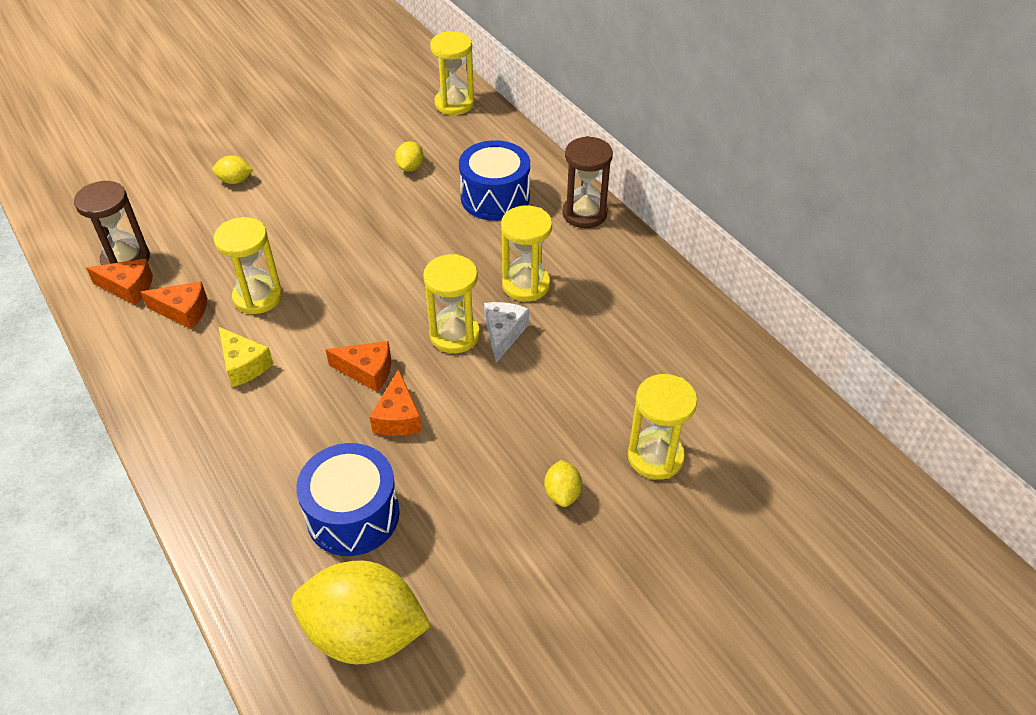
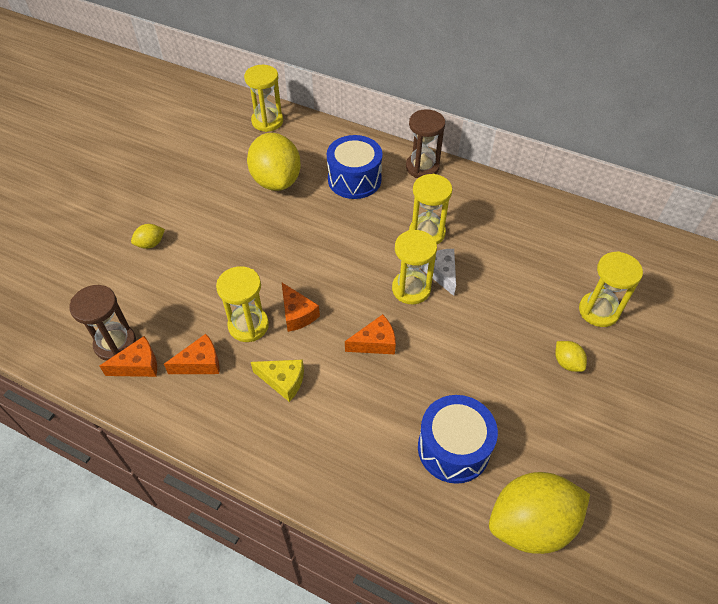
camera: 30 degrees left, 5 degrees up
orange cheese [370,369,422,436] -> orange cheese moved to [282,283,320,332]
yellow lemon [395,141,424,172] -> yellow lemon [247,133,301,191], size x2.31

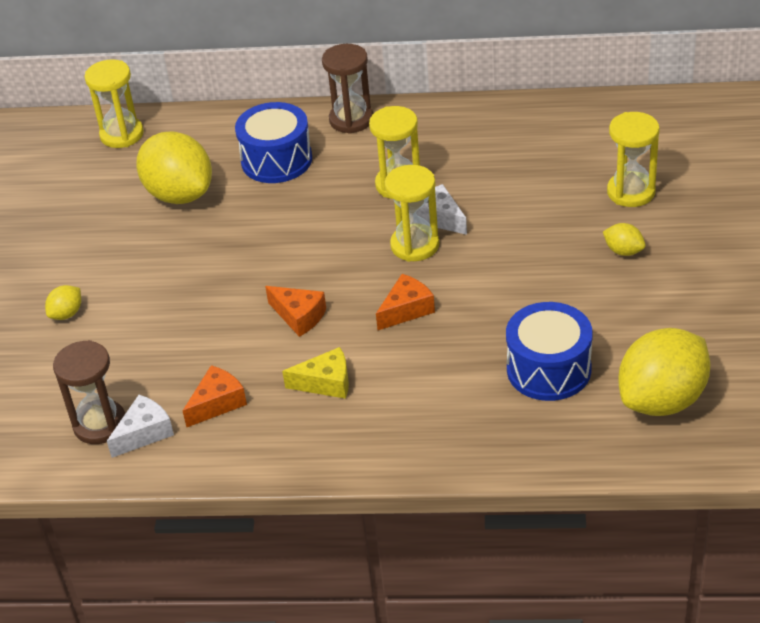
camera: 20 degrees left, 10 degrees down
orange cheese [99,336,157,377] -> white cheese [107,395,174,458]
yellow hourglass [216,266,269,342] -> none

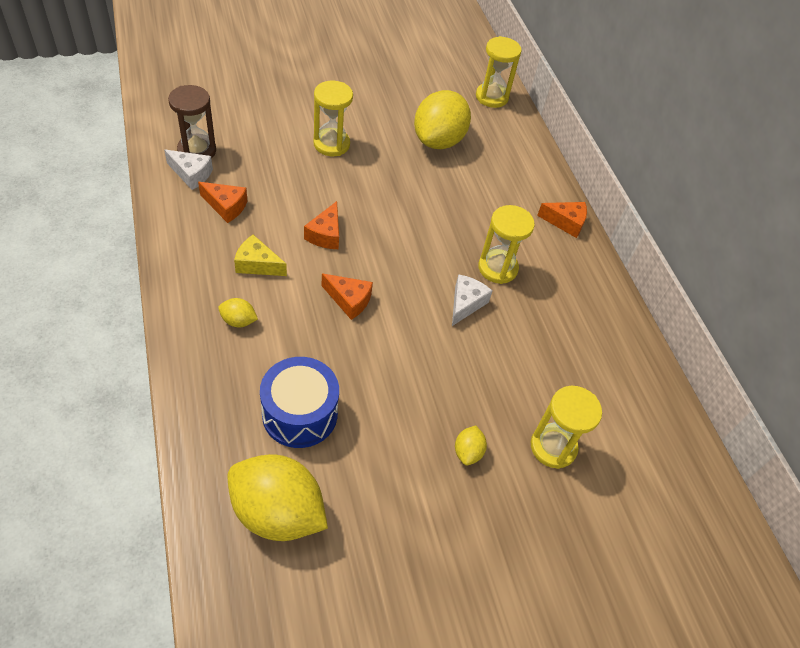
camera: 60 degrees right, 10 degrees up
yellow lemon [45,285,81,320] -> yellow lemon moved to [218,298,258,327]
blue drum [235,102,312,183] -> none
yellow cheese [282,347,349,399] -> yellow cheese turned 135 degrees clockwise [234,235,287,276]
brown hourglass [322,44,373,134] -> orange cheese [537,202,587,238]
yellow hourglass [385,165,439,262] -> yellow hourglass moved to [314,81,353,156]

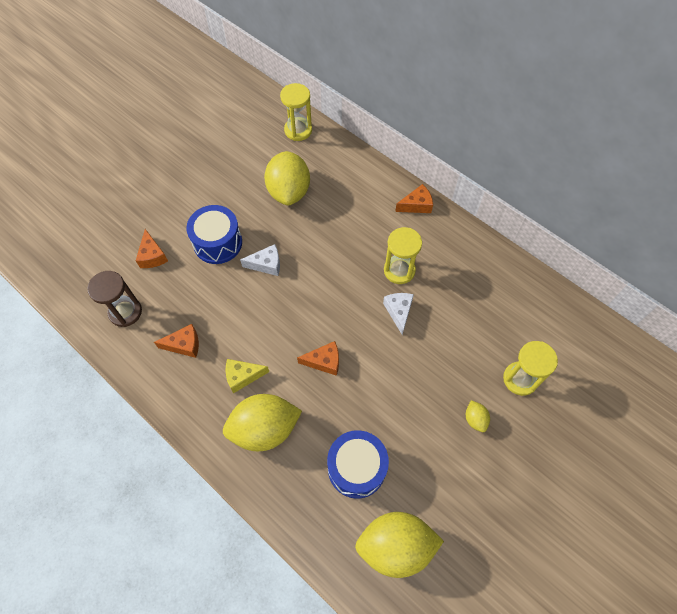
camera: 25 degrees left, 10 degrees up
white cheese [164,150,213,190] -> white cheese moved to [240,244,280,276]
yellow lemon [218,298,258,327] -> yellow lemon [223,394,302,451], size x2.31
orange cheese [304,201,339,249] -> orange cheese moved to [136,229,168,268]
yellow hourglass [314,81,353,156] -> blue drum [186,205,242,264]

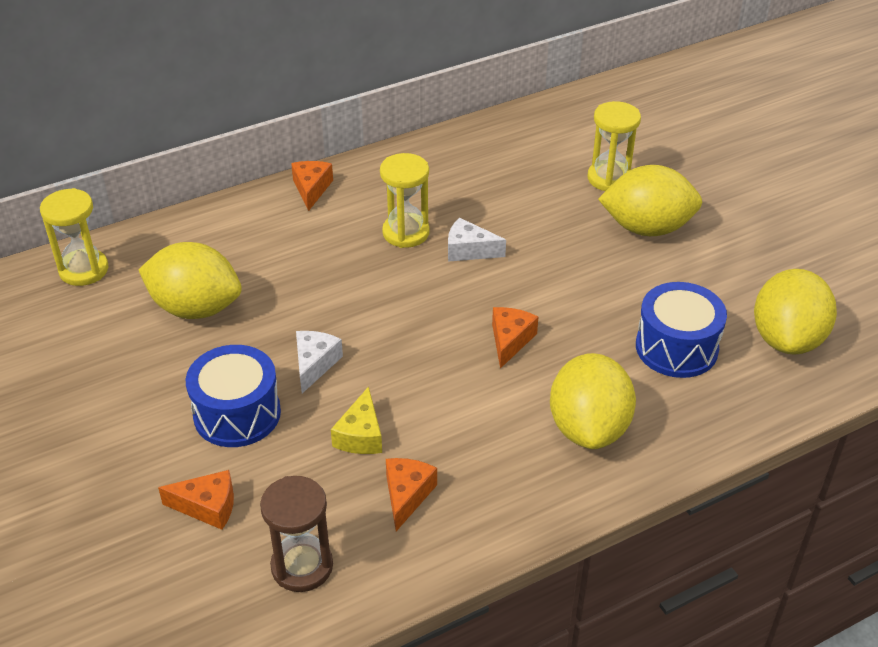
camera: 70 degrees left, 20 degrees down
yellow cheese [226,359,269,394] -> yellow cheese moved to [331,386,382,454]
yellow lemon [466,400,490,432] -> yellow lemon [598,165,702,236], size x2.31

